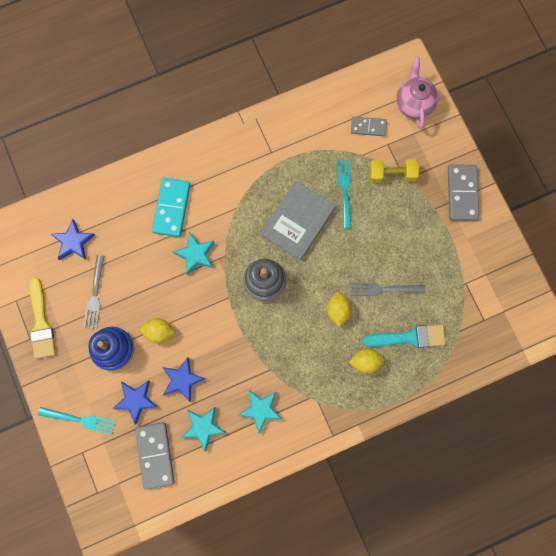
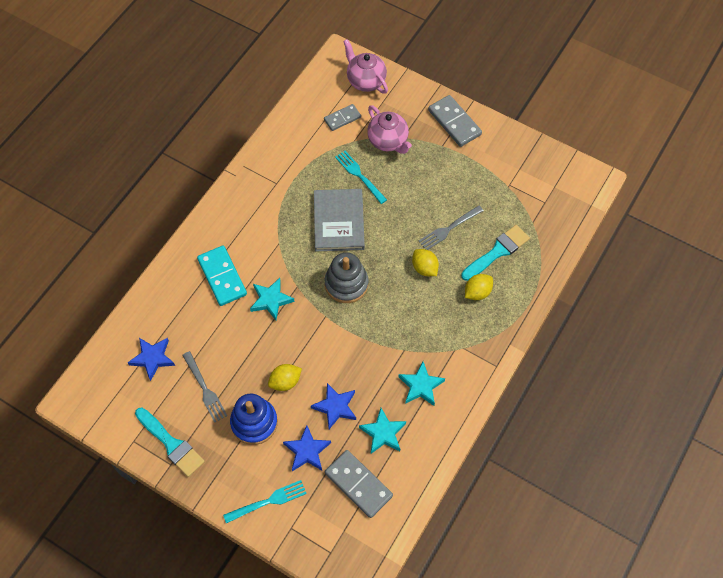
camera: 35 degrees left, 15 degrees down
yellow brush [29,277,56,359] -> turquoise brush [135,408,205,477]
yellow dumbbell [369,159,419,182] -> pink teapot [367,105,412,154]

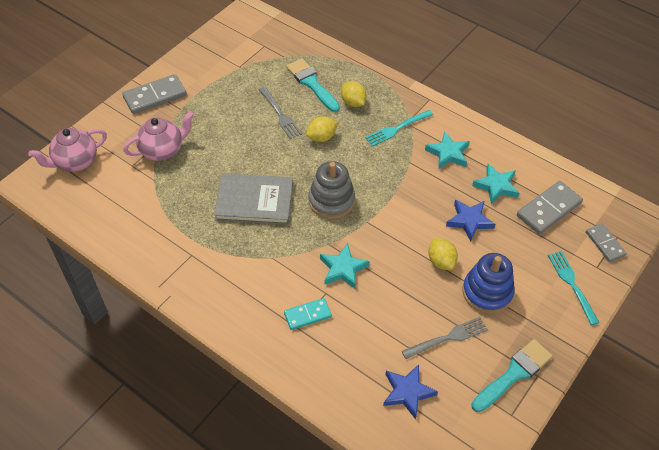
camera: 85 degrees left, 10 degrees down
turquoise domino [197,246,247,306] -> turquoise domino [284,298,332,330], size x0.62
blue star [283,425,331,471] -> none
grey domino [324,104,361,131] -> grey domino moved to [586,223,627,262]
turquoise fork [335,151,387,204] -> turquoise fork moved to [365,110,433,146]

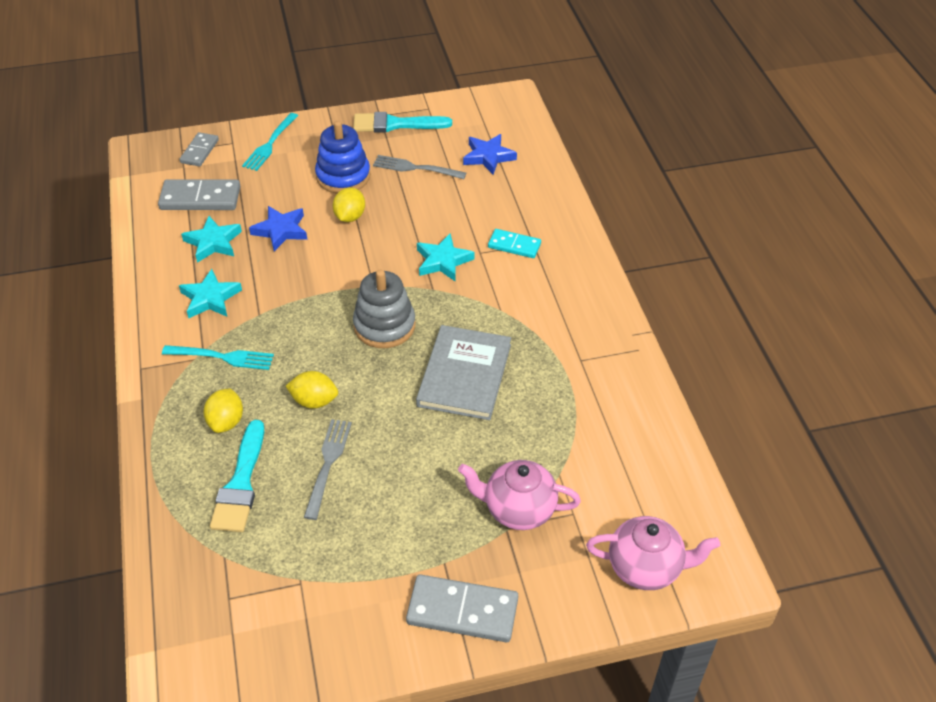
camera: 140 degrees left, 5 degrees down
grey book [214,173,293,225] -> grey book turned 60 degrees clockwise [416,325,511,420]

